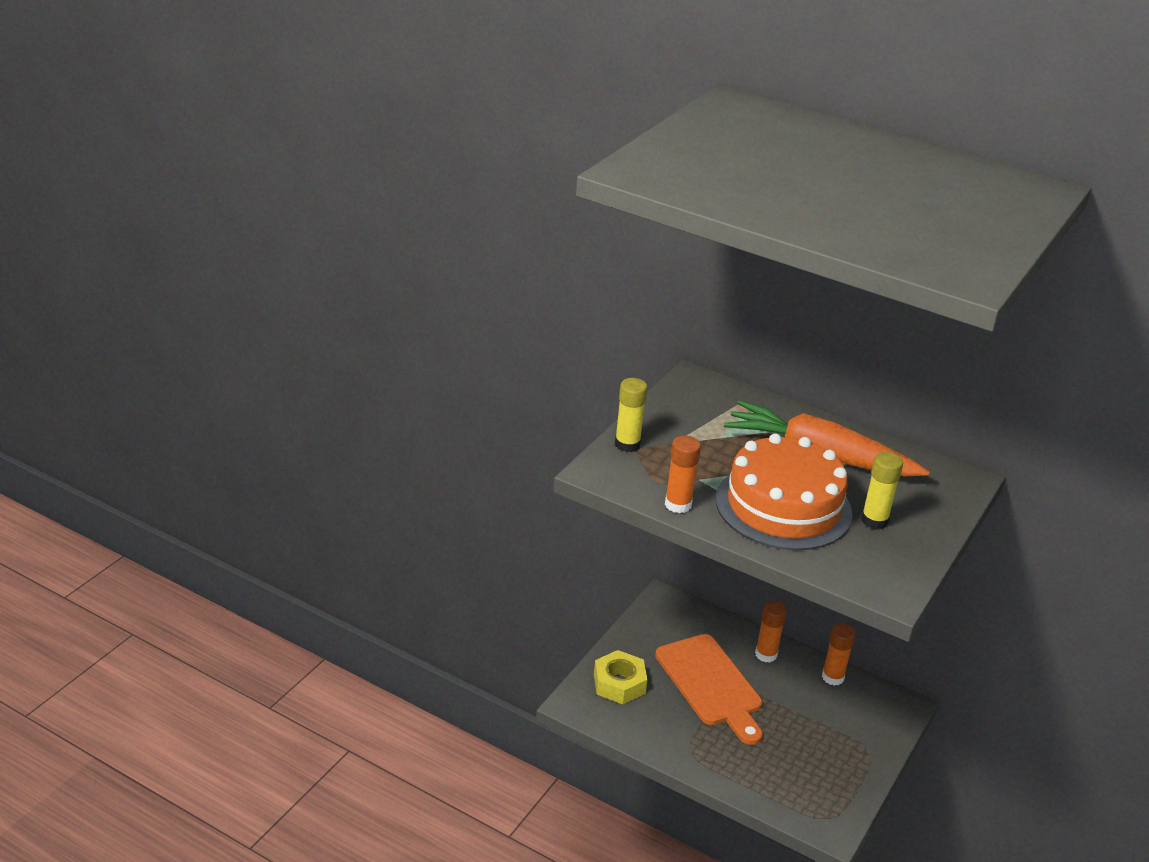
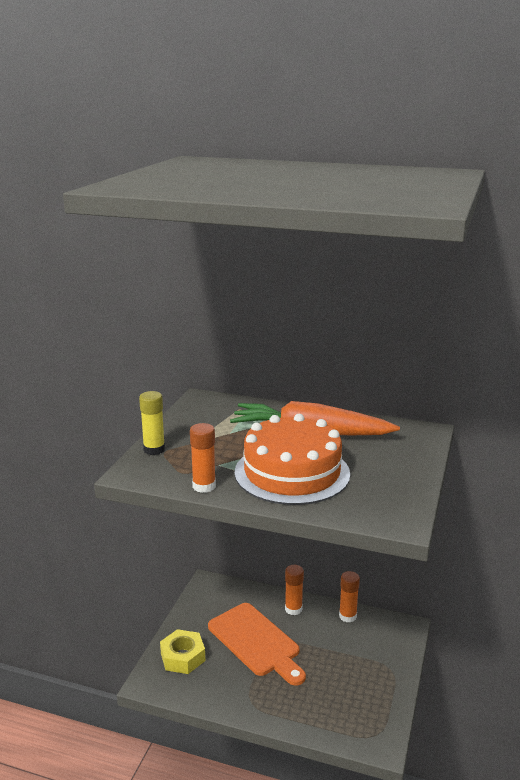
camera: 10 degrees left, 10 degrees down
yellow glue stick [861,452,903,529] -> none

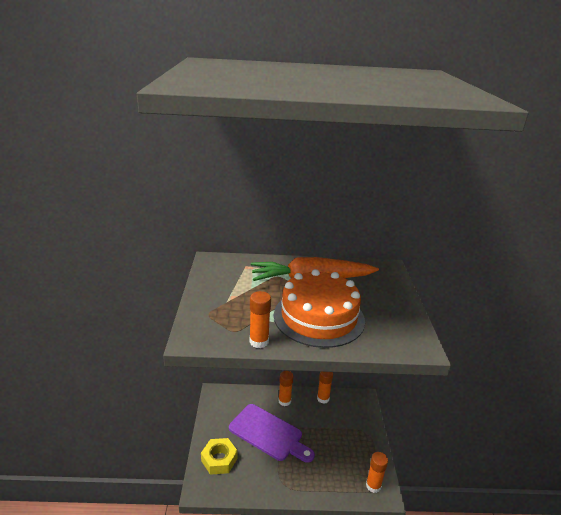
camera: 20 degrees left, 5 degrees up
yellow glue stick [139,391,165,455] -> none
orange cutting board [208,603,306,686] -> purple cutting board [229,404,315,463]
none -> orange glue stick [366,452,388,493]

